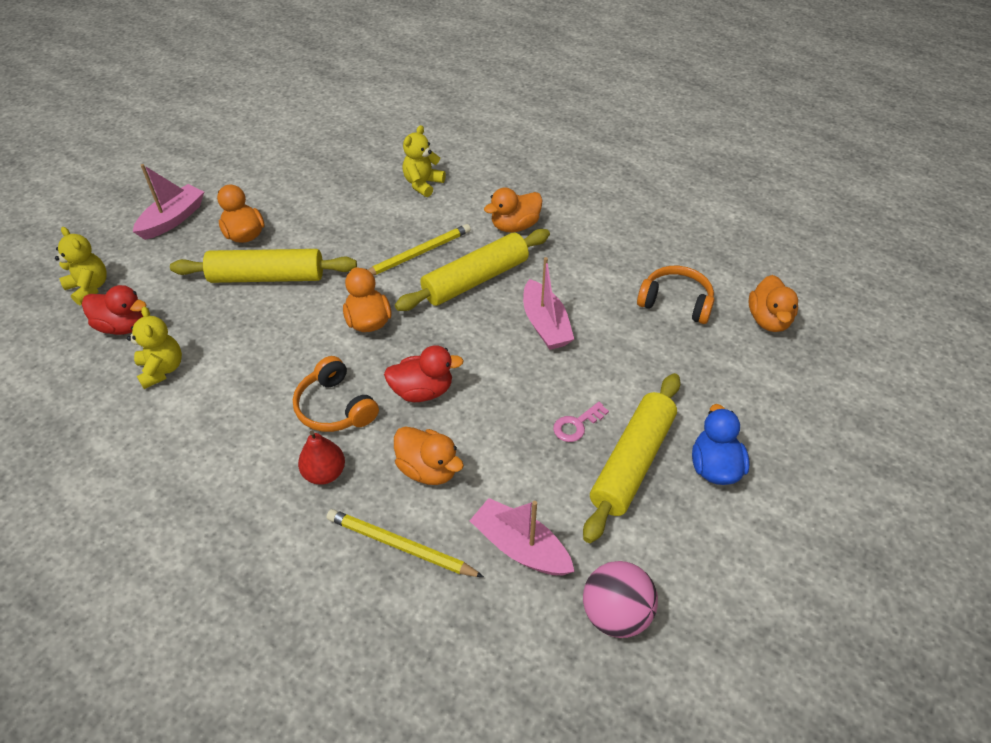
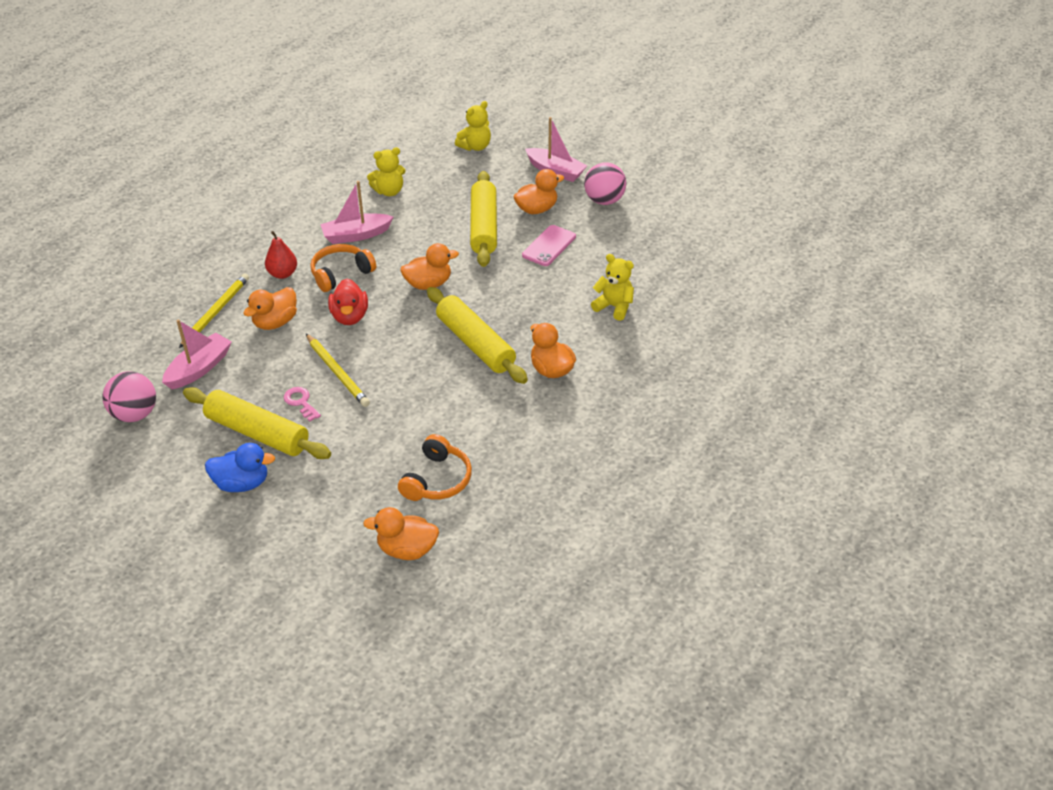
camera: 90 degrees right, 5 degrees down
red duck [82,285,147,335] -> none
yellow pencil [368,224,471,275] -> yellow pencil moved to [306,334,370,407]
pink boat [523,257,574,350] -> pink boat moved to [320,181,393,244]
none -> pink phone [522,225,576,266]
none -> pink ball [584,162,626,205]

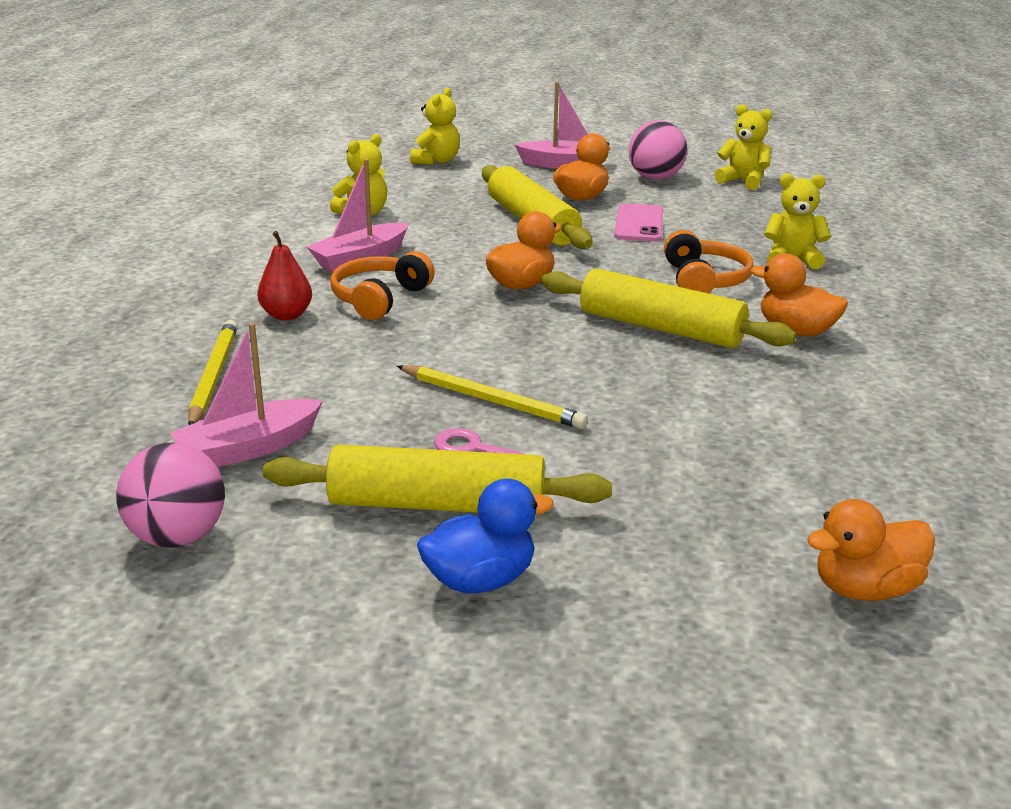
camera: 25 degrees left, 15 degrees down
pink boat [162,319,232,389] -> pink boat turned 135 degrees counterclockwise [170,322,323,467]
orange duck [243,287,297,330] -> none
red duck [328,279,368,325] -> none
orange headphones [398,434,472,501] -> orange headphones moved to [664,230,754,294]
none -> yellow teddy bear [714,104,772,190]

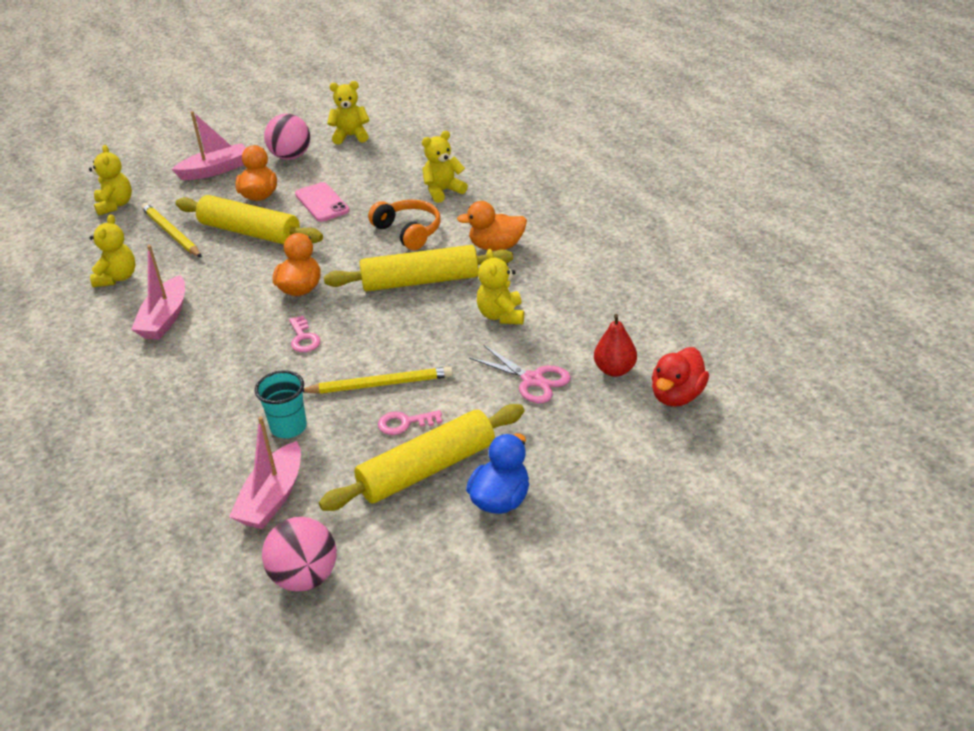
camera: 35 degrees left, 10 degrees up
yellow pencil [188,320,238,425] -> yellow pencil moved to [141,203,202,257]
red pear [257,231,312,320] -> red pear moved to [594,314,637,377]
orange headphones [330,251,435,320] -> none
orange duck [807,499,935,601] -> red duck [652,347,709,407]
none -> turquoise cup [255,370,307,438]
none -> pink key [289,316,320,352]
none -> pink scissors [469,345,571,403]
none -> yellow teddy bear [477,249,524,324]

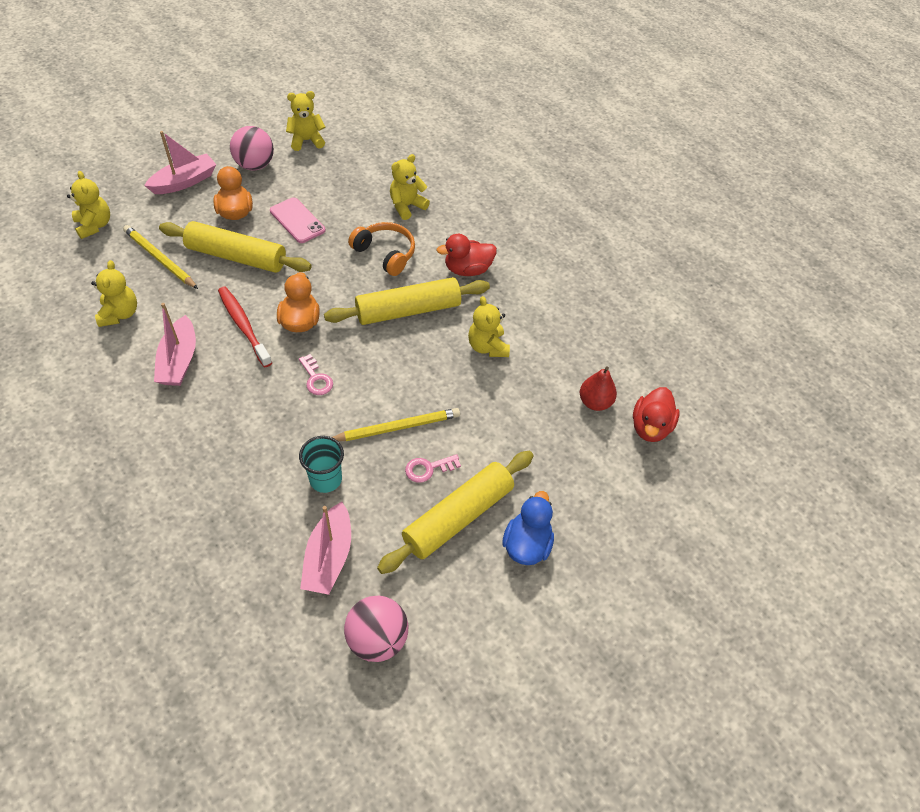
camera: 15 degrees left, 15 degrees up
orange duck [457,201,527,251] -> red duck [436,234,497,276]
pink scissors [469,345,571,403] -> none
none -> red toothbrush [218,287,272,367]

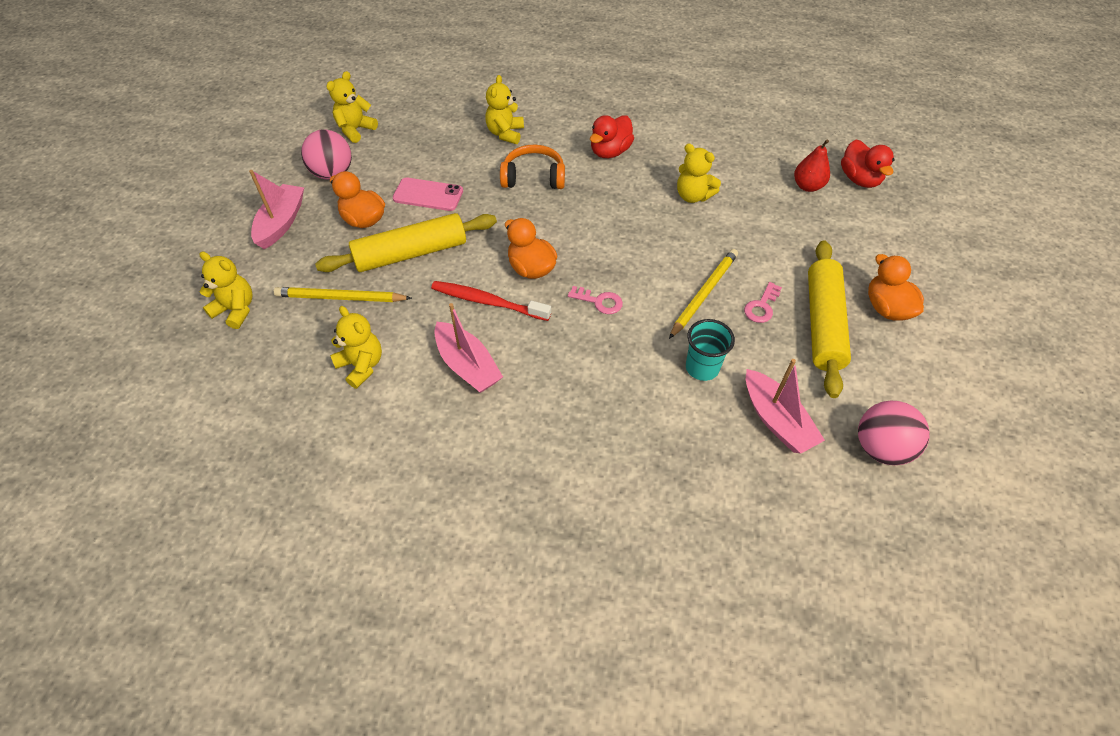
camera: 35 degrees left, 0 degrees up
yellow rolling pin [324,277,490,325] -> none
blue duck [502,491,554,565] -> orange duck [868,254,924,321]

